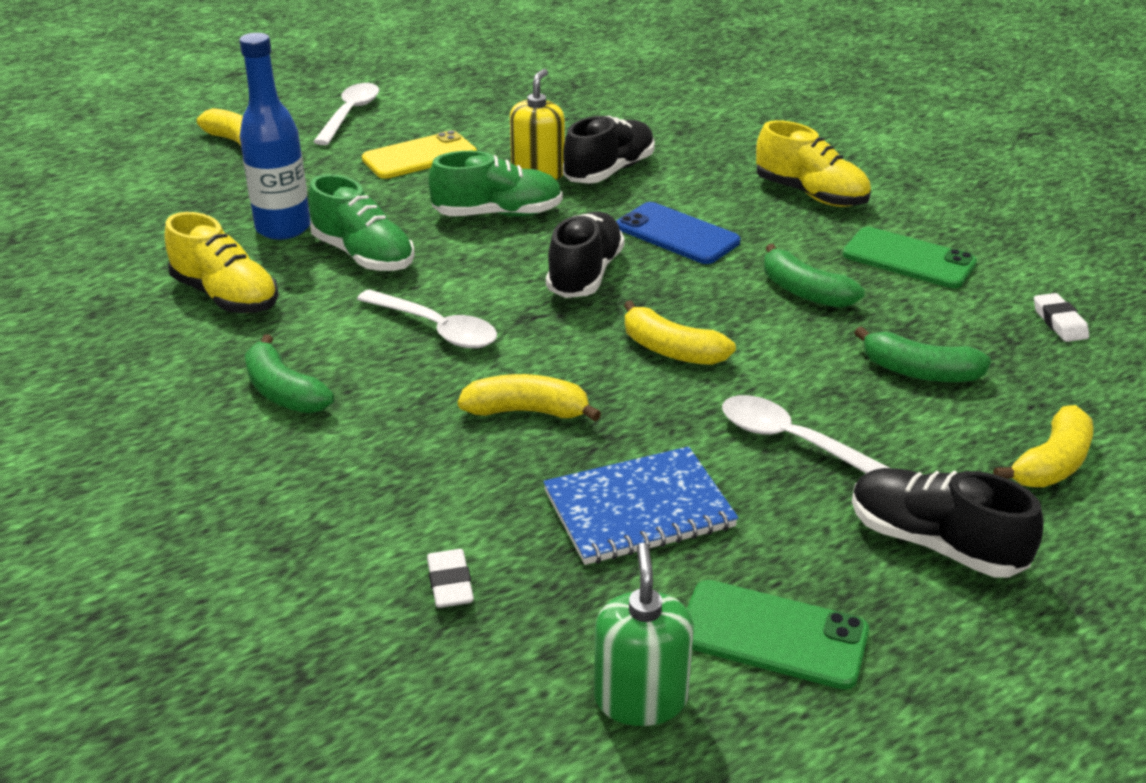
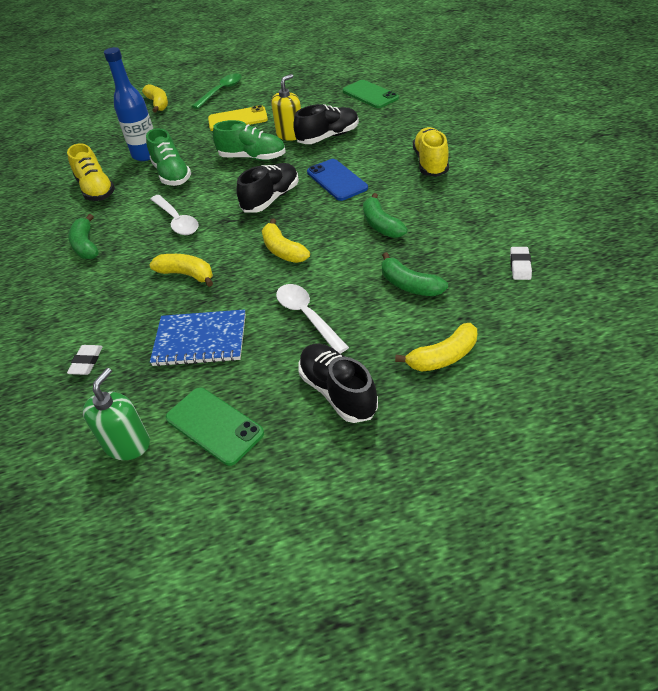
camera: 25 degrees right, 10 degrees up
white spoon [313,83,379,145] -> green spoon [192,73,242,109]
yellow shoe [756,120,871,207] -> yellow shoe turned 150 degrees counterclockwise [413,127,449,177]
green phone [843,227,977,288] -> green phone moved to [343,80,399,108]

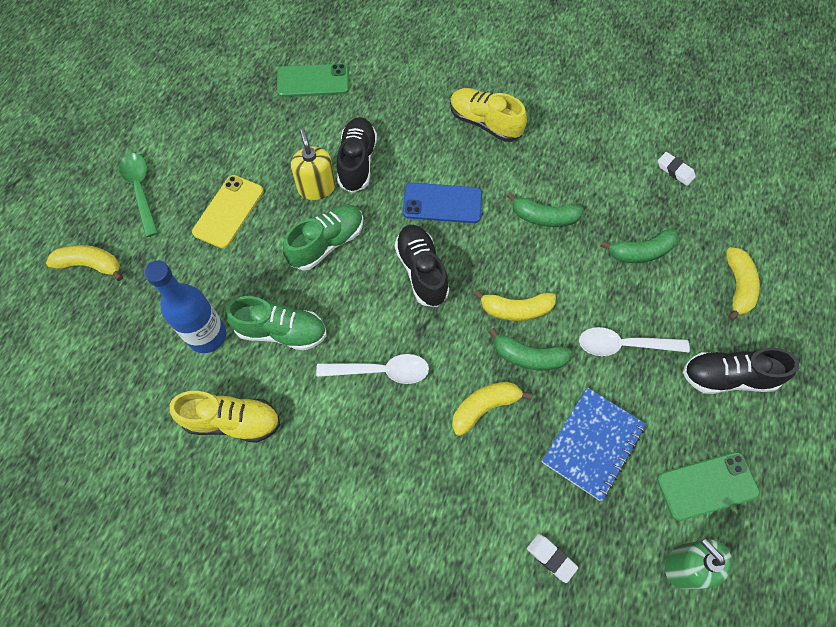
camera: 60 degrees left, 20 degrees up
green banana [68,214,99,259] -> green banana moved to [489,328,572,370]

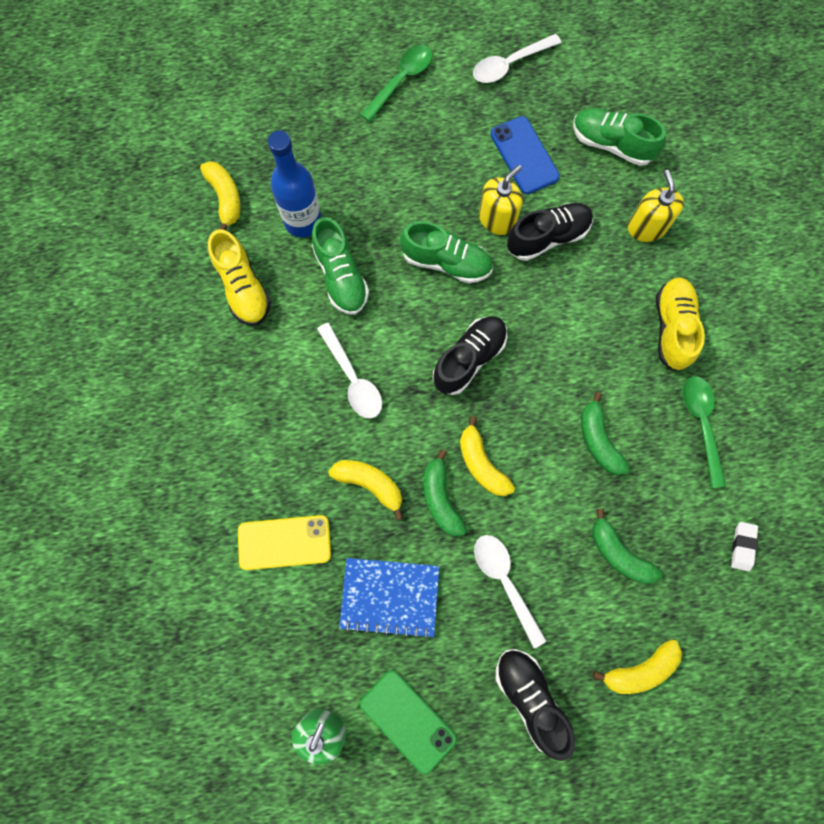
camera: 60 degrees right, 10 degrees up
yellow banana [46,245,123,281] -> yellow banana moved to [200,161,241,230]
yellow phone [192,175,263,248] -> yellow phone moved to [238,515,331,570]
green phone [277,64,349,97] -> green shoe [573,108,666,166]
blue phone [403,183,482,223] -> blue phone moved to [490,116,560,194]
white eraser [527,534,578,583] -> none
none -> white spoon [473,34,561,83]
none -> yellow soap dispenser [628,170,684,242]
none -> green spoon [682,376,726,488]

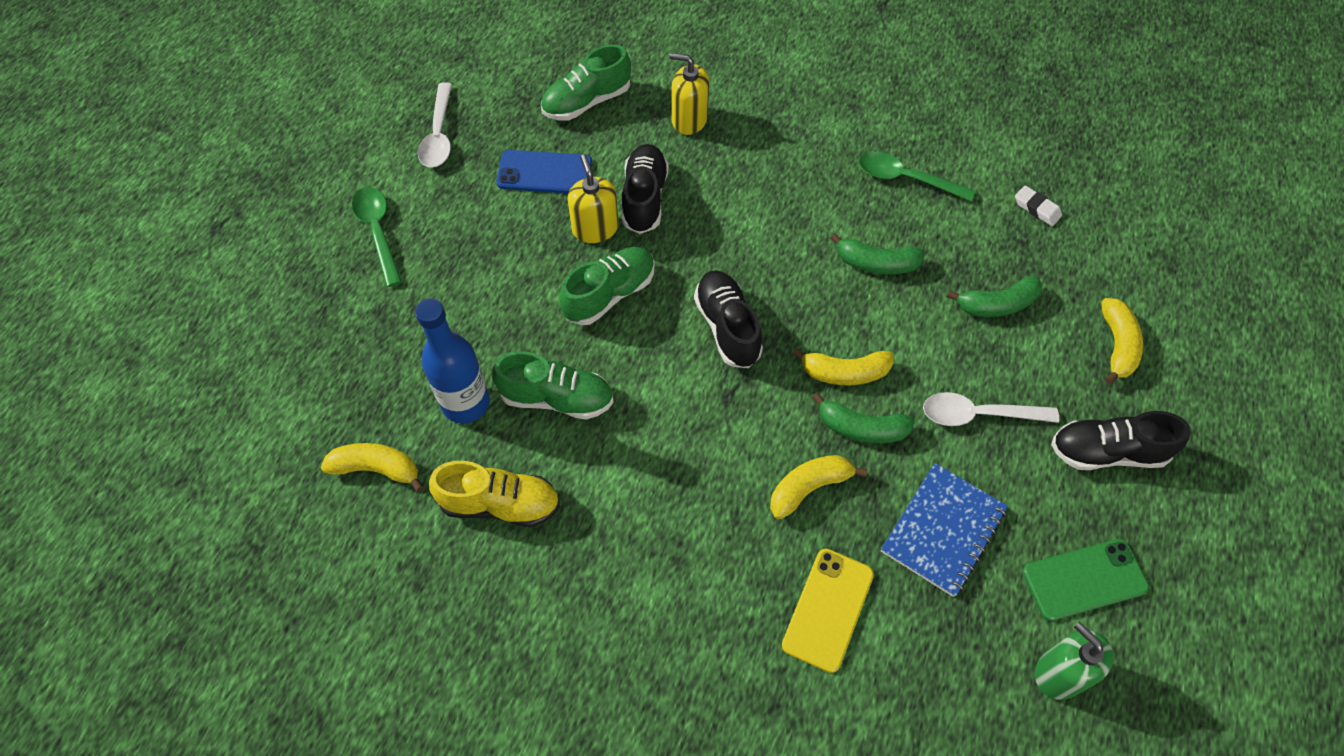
camera: 60 degrees left, 15 degrees down
white spoon [317,323,382,419] -> none
yellow shoe [656,277,705,371] -> none

